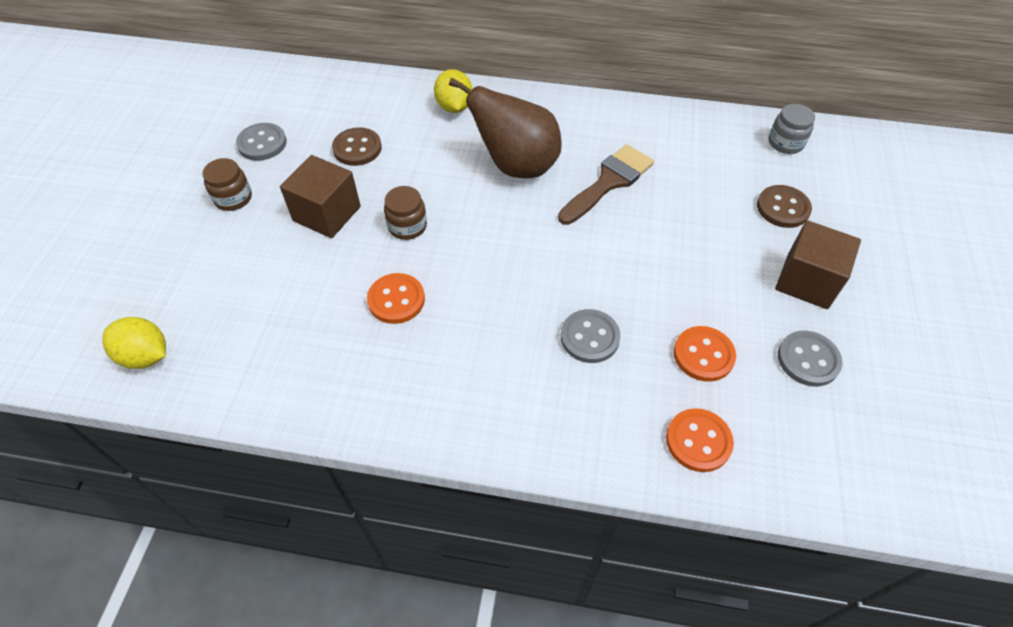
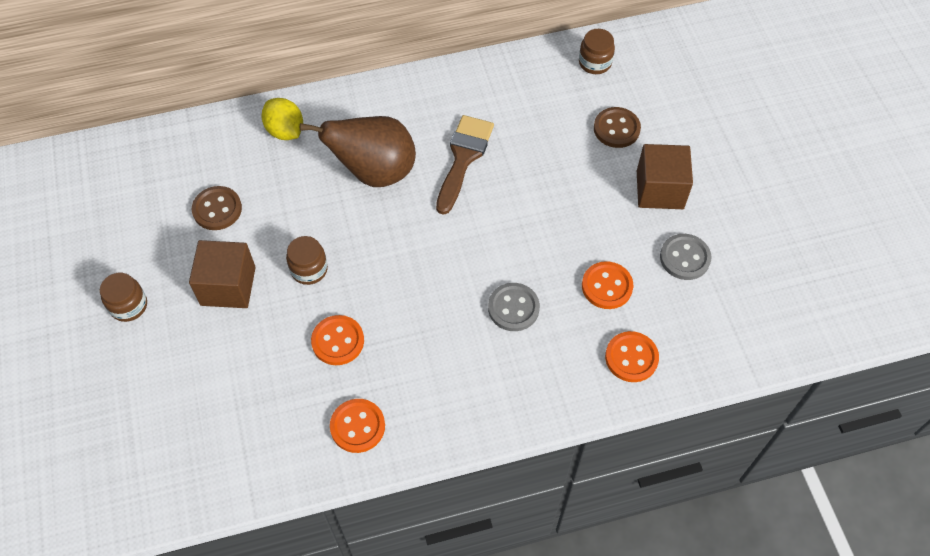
camera: 25 degrees left, 5 degrees up
yellow lemon [102,317,166,369] -> none
grey button [236,123,287,161] -> none
grey jar [769,104,815,154] -> brown jar [579,29,615,74]
none -> orange button [330,399,385,453]

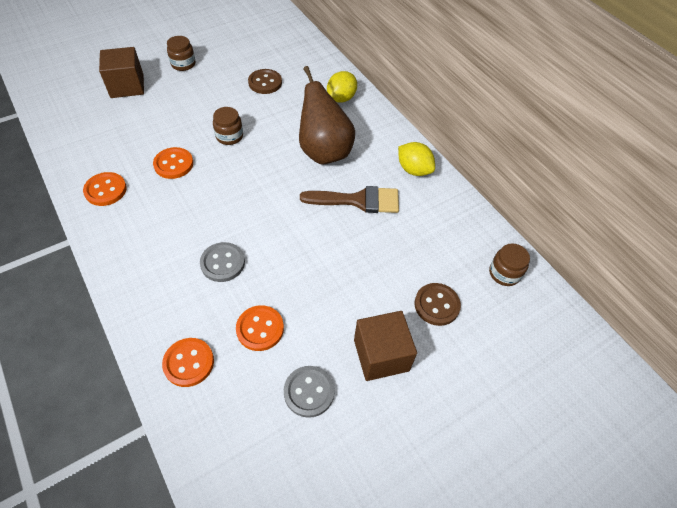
camera: 70 degrees right, 5 degrees down
brown cube [189,240,256,308] -> brown cube moved to [99,47,144,98]
none -> yellow lemon [398,142,435,176]

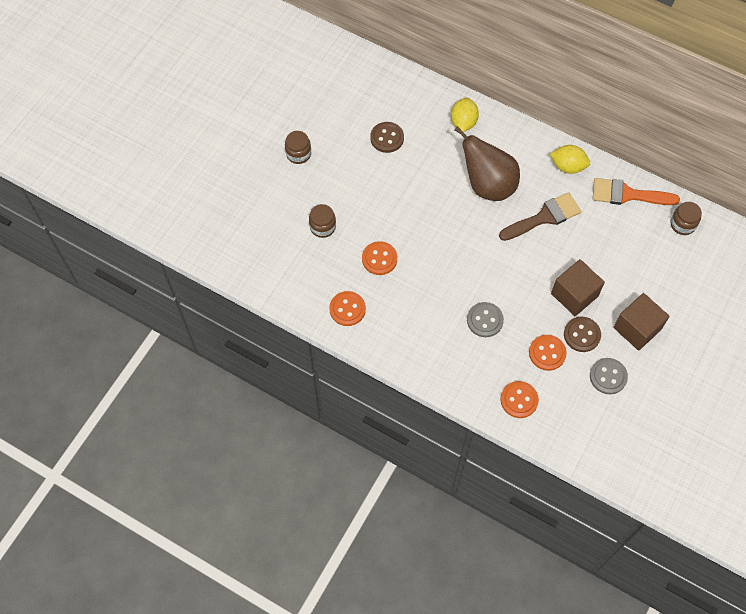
camera: 25 degrees left, 10 degrees up
brown cube [99,47,144,98] -> brown cube moved to [551,259,605,316]
brown jar [213,107,243,145] -> brown jar moved to [309,204,336,238]
brown button [415,283,461,326] -> brown button moved to [564,317,601,352]
none -> orange brush [593,178,680,205]

